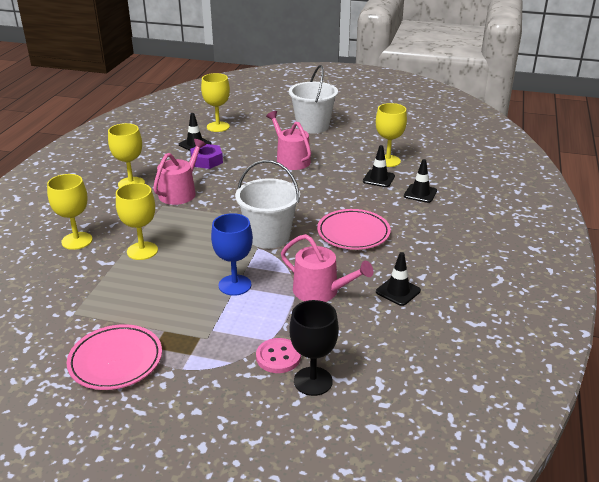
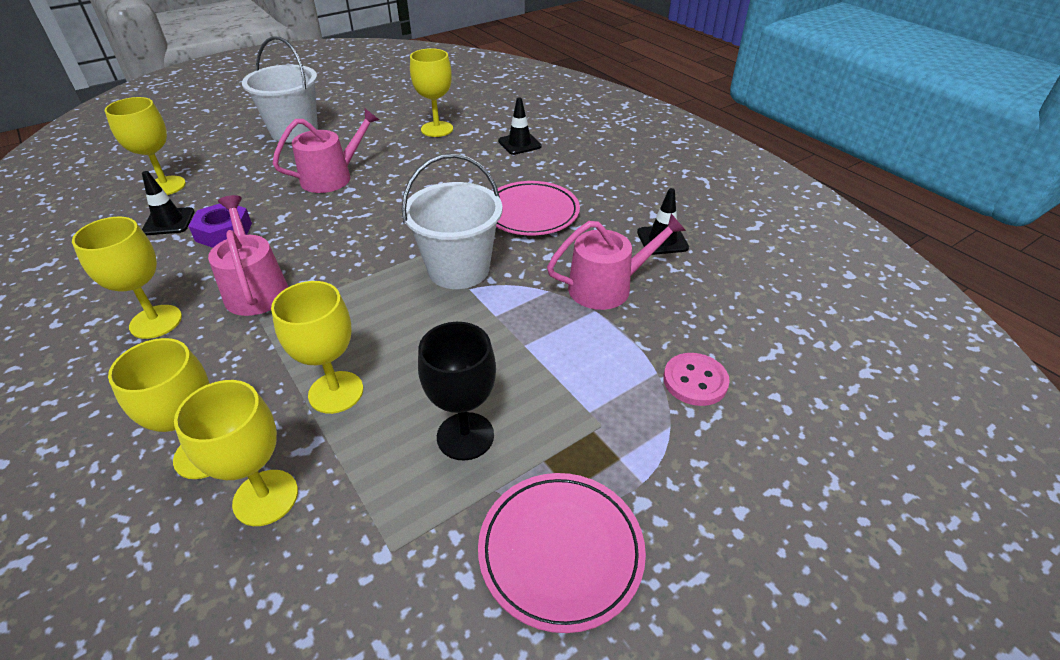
camera: 50 degrees left, 10 degrees up
blue goblet [211,213,253,296] -> none
pink watering can [266,111,311,170] -> pink watering can turned 135 degrees clockwise [272,109,379,193]
black goblet [289,300,339,396] -> black goblet moved to [418,322,496,461]
black traffic cone [363,145,395,187] -> none
none -> yellow goblet [174,380,298,526]

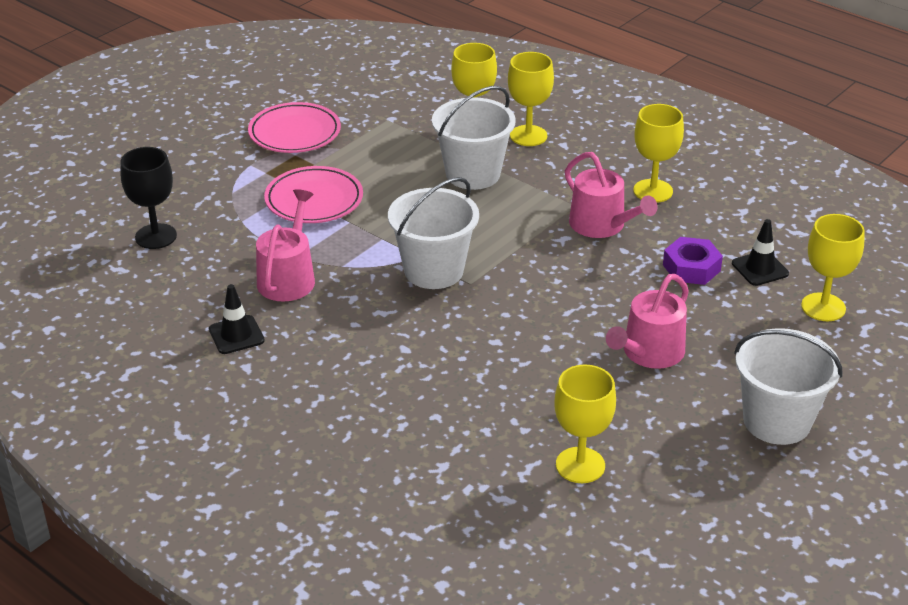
camera: 165 degrees right, 5 degrees down
yellow goblet [271,281,363,414] -> white bucket [432,86,515,190]
black goblet [418,322,496,461] -> black goblet moved to [120,147,177,249]
pink plate [493,181,580,236] -> pink plate moved to [264,166,363,223]
black traffic cone [498,97,542,155] -> none
pink watering can [547,214,686,310] -> pink watering can turned 135 degrees clockwise [256,189,315,302]
pink button [663,353,730,406] -> none

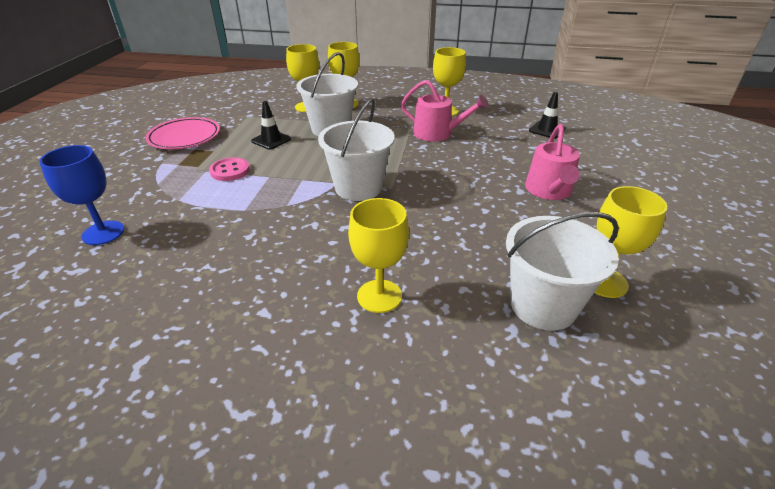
camera: 30 degrees left, 0 degrees up
black goblet [120,147,177,249] -> blue goblet [39,145,124,245]
black traffic cone [209,284,265,354] -> black traffic cone moved to [251,101,291,150]
pink watering can [256,189,315,302] -> none
pink plate [264,166,363,223] -> pink button [209,157,250,181]
purple nut [663,237,723,285] -> none
white bucket [734,328,842,445] -> white bucket moved to [506,212,619,331]
yellow goblet [801,214,865,321] -> yellow goblet moved to [348,198,409,313]

